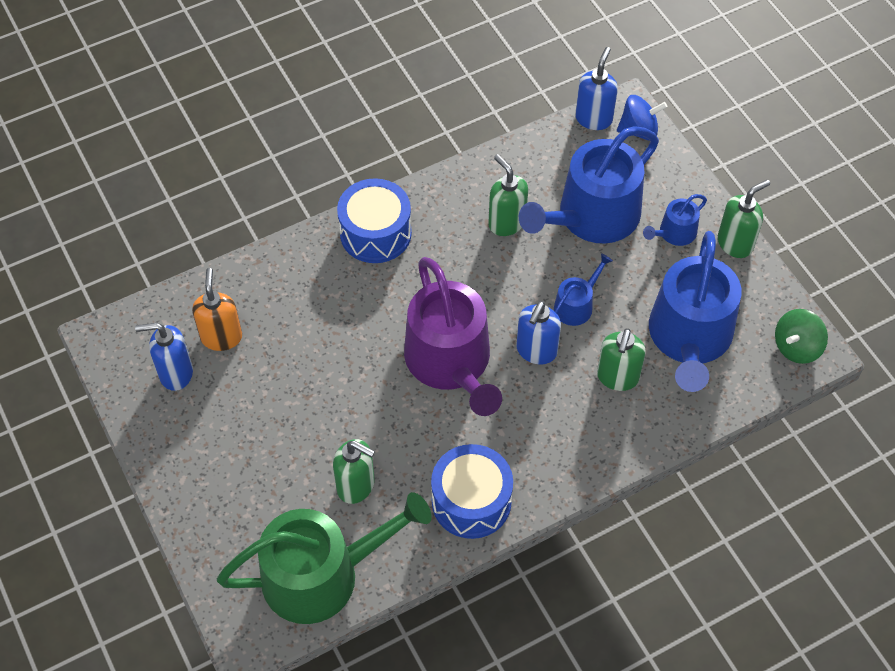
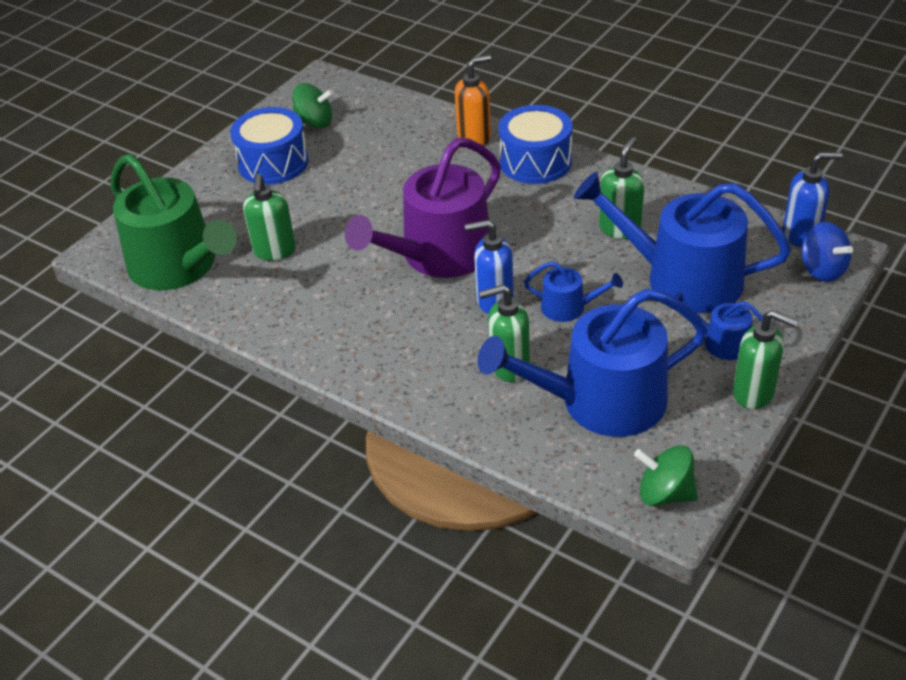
camera: 65 degrees right, 15 degrees down
blue soap dispenser [135,323,193,391] -> green spinning top [293,83,334,128]
orange soap dispenser [192,268,242,351] -> orange soap dispenser moved to [455,55,491,145]
blue drum [431,444,513,539] -> blue drum moved to [230,107,309,185]

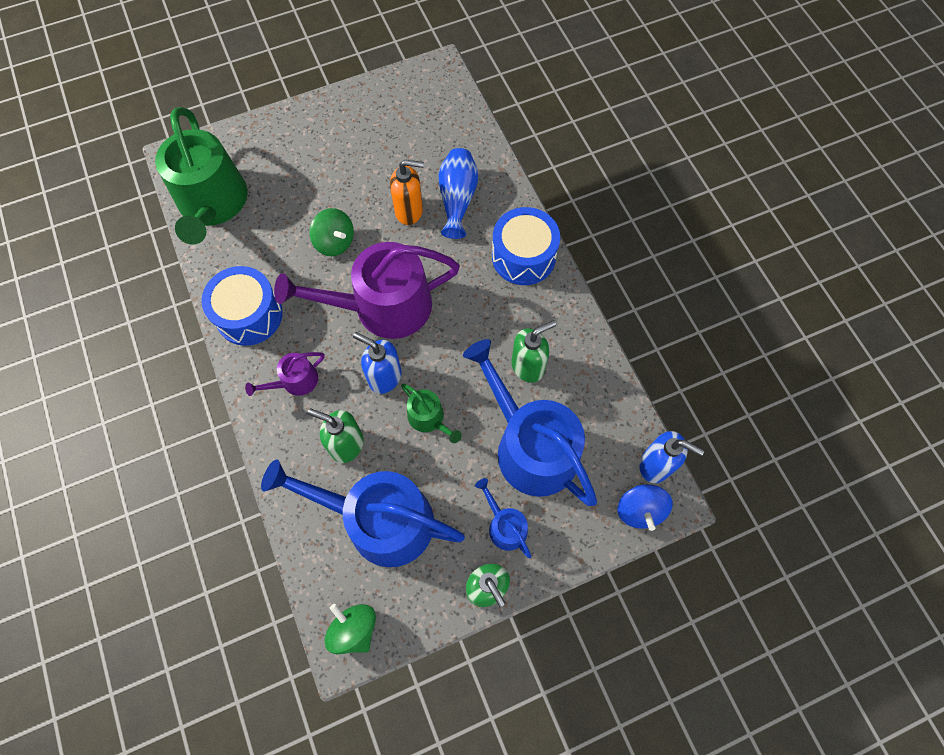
camera: 30 degrees right, 25 degrees up
blue drum [230,107,309,185] -> blue drum moved to [202,266,283,346]
green soap dispenser [243,174,296,261] -> none
green spinning top [293,83,334,128] -> green spinning top moved to [309,208,354,256]
orange soap dispenser [455,55,491,145] -> orange soap dispenser moved to [390,160,424,225]
blue watering can [524,261,623,322] -> green watering can [401,384,462,443]
none -> purple watering can [245,352,325,396]
none -> blue vase [438,148,478,239]

